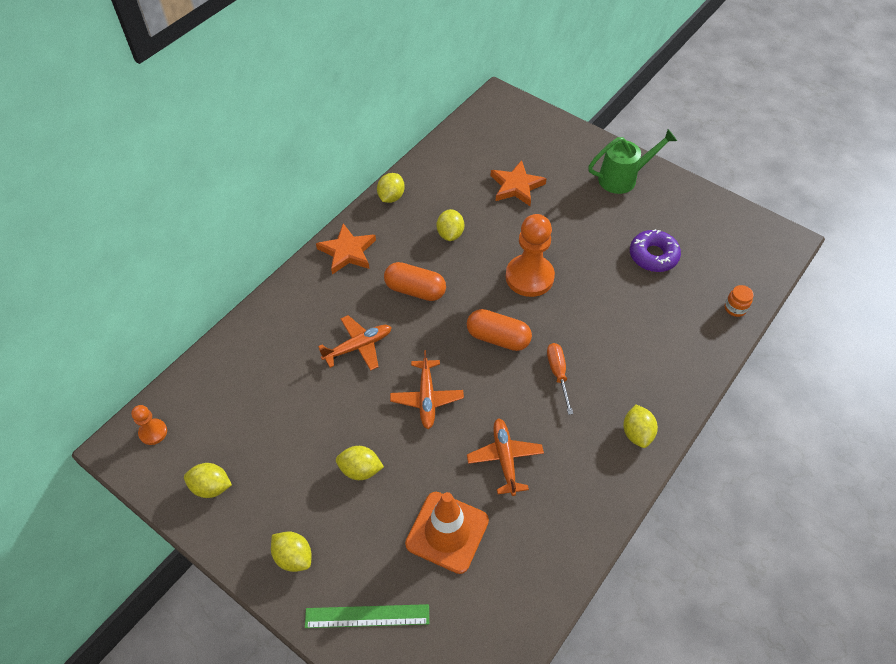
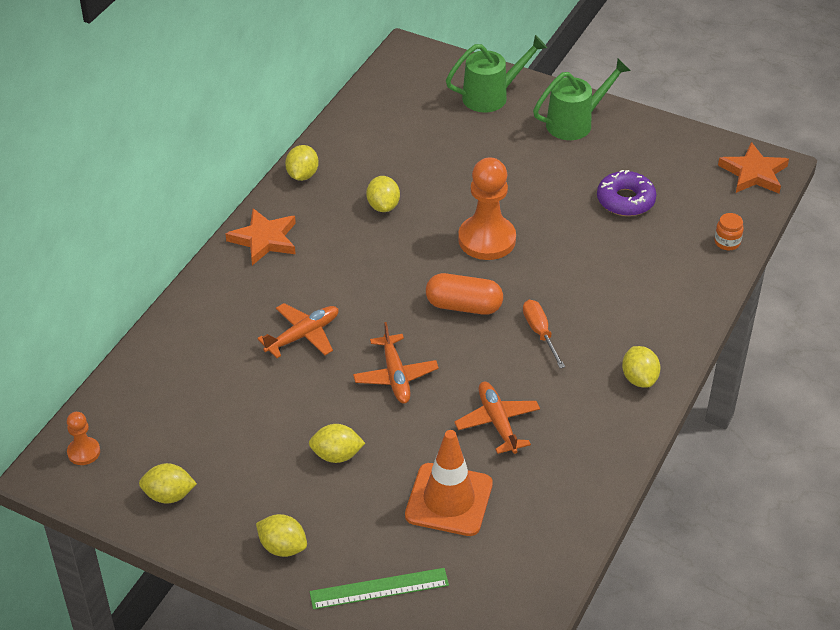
camera: 10 degrees left, 10 degrees down
orange capsule [384,262,446,301] -> none
orange star [491,160,547,206] -> orange star moved to [718,142,789,193]
none -> green watering can [446,35,547,112]

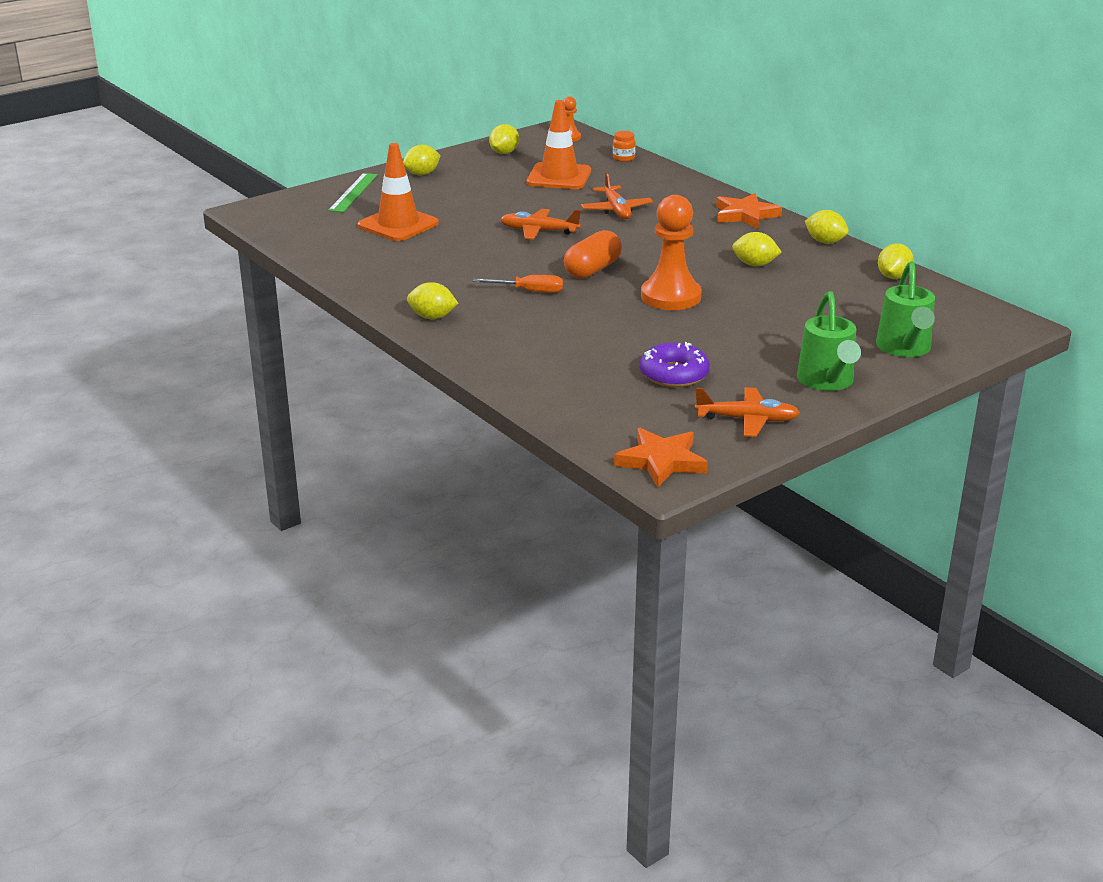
camera: 115 degrees right, 15 degrees down
yellow lemon [309,424,365,463] -> yellow lemon moved to [878,243,914,279]
orange plane [454,382,540,454] -> orange plane moved to [694,387,800,437]
orange jar [714,213,744,250] -> orange jar moved to [613,131,636,162]
none -> orange traffic cone [527,100,591,189]

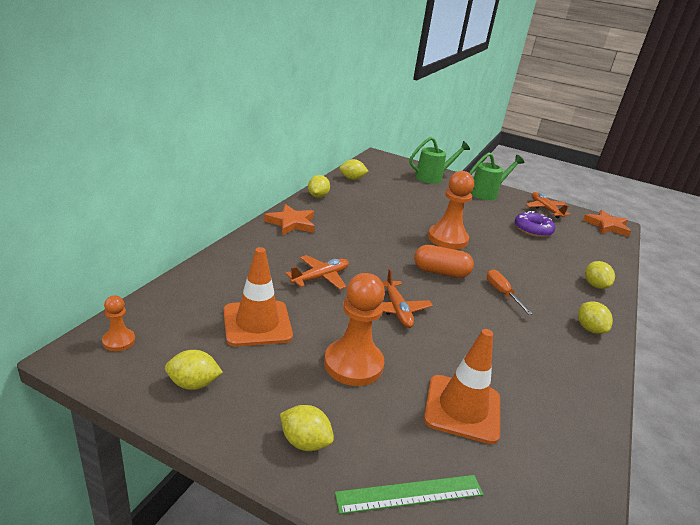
camera: 120 degrees left, 0 degrees up
orange jar [613,131,636,162] -> none
yellow lemon [732,232,782,266] -> yellow lemon moved to [585,261,615,289]
none -> orange pawn [324,273,385,386]

